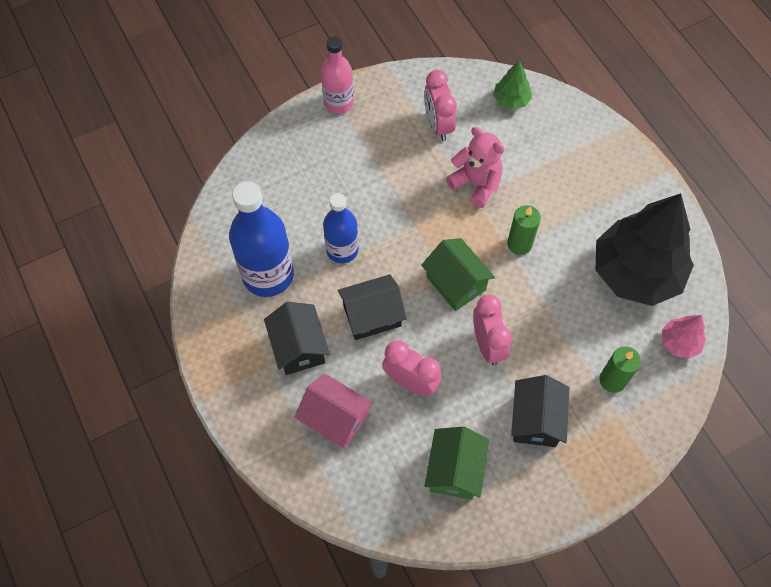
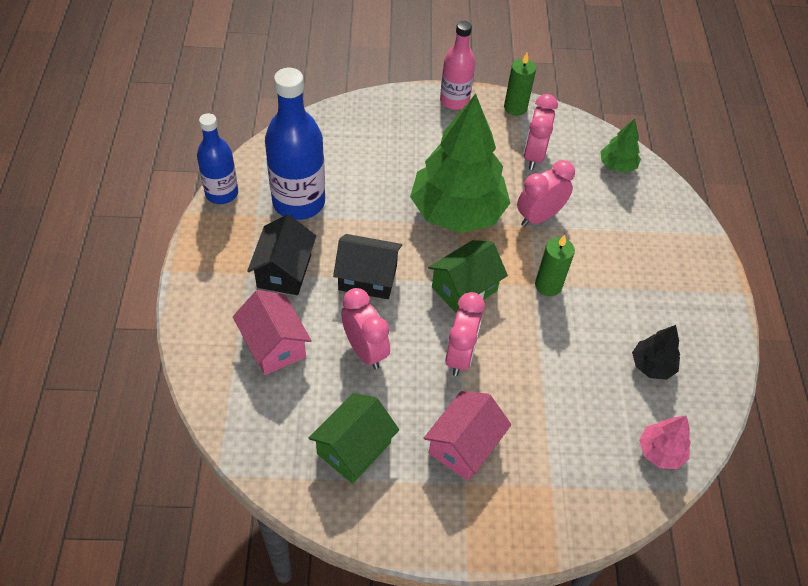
camera: 25 degrees right, 10 degrees down
blue bottle [323,193,358,263] -> blue bottle moved to [197,113,238,204]
green house [421,238,495,311] -> green house turned 60 degrees clockwise [428,240,508,313]
pink teddy bear [446,127,505,208] -> pink clock [517,160,575,227]
black house [511,375,569,447] -> pink house [424,391,511,481]
black tree [596,193,694,306] -> black tree [632,325,680,380], size x0.44
green candle [599,346,641,393] -> green candle moved to [504,53,536,116]
none -> green tree [410,94,510,233]

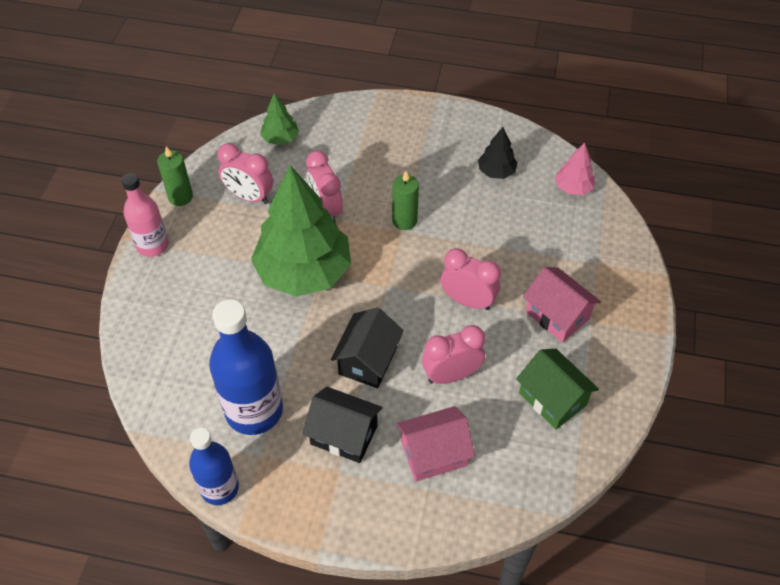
camera: 75 degrees left, 0 degrees up
green house [428,240,508,313] -> none

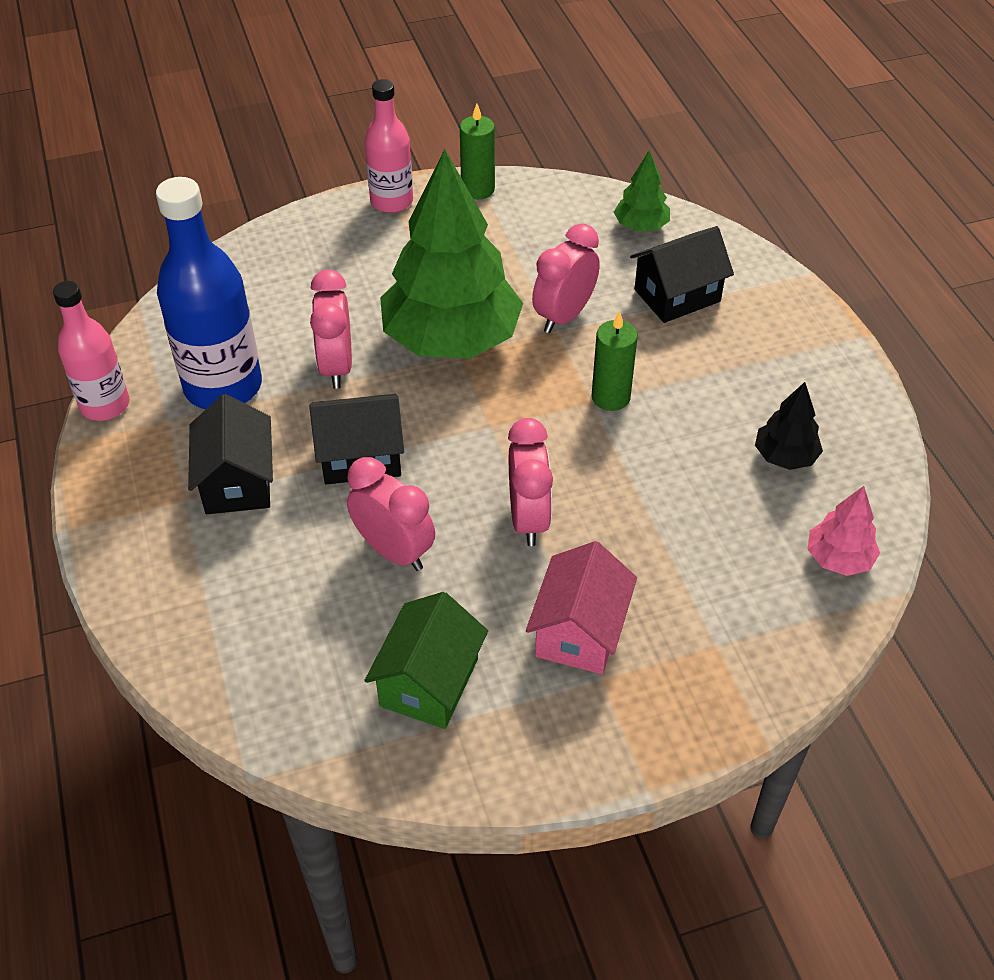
camera: 60 degrees right, 5 degrees down
blue bottle [189,428,239,505] -> pink bottle [53,281,129,421]
pink clock [217,143,273,204] -> pink clock moved to [310,270,352,389]
pink house [396,406,475,481] -> none
none -> black house [630,226,734,323]

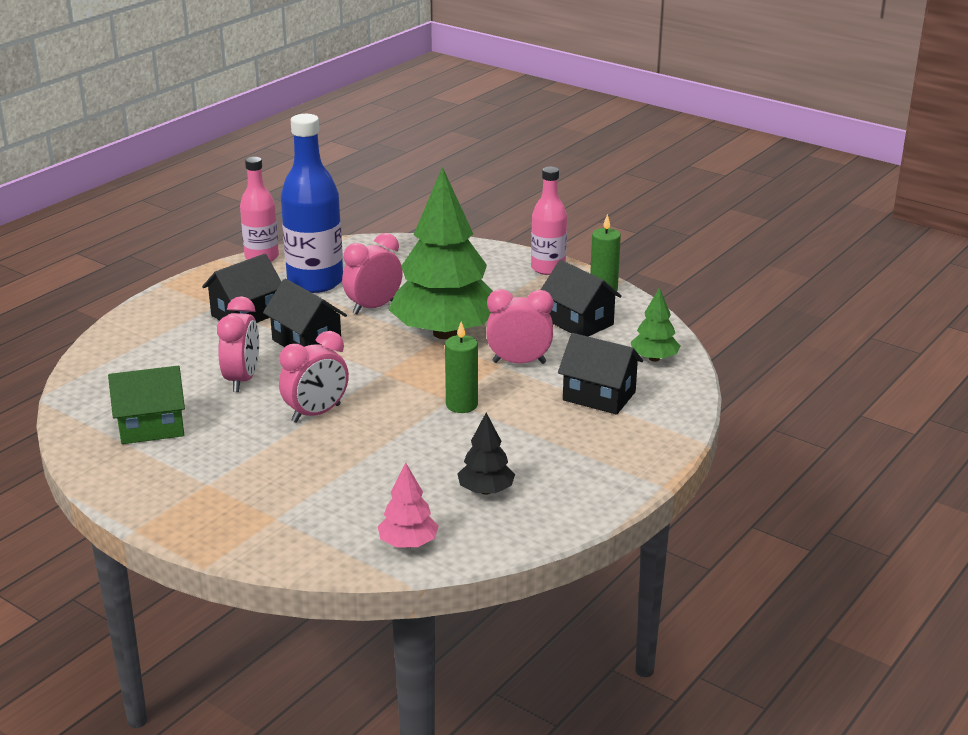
camera: 55 degrees right, 20 degrees down
pink house [526,541,637,674] -> none
none -> black house [541,260,622,336]

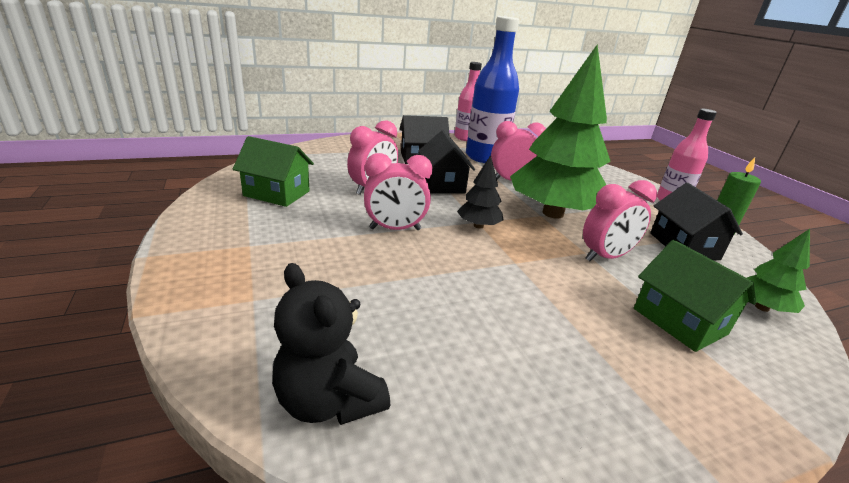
camera: 30 degrees right, 0 degrees up
pink tree [378,463,439,548] -> black teddy bear [272,263,390,425]
green candle [445,321,478,413] -> none
black tree [457,413,515,495] -> black tree moved to [457,155,504,229]
pink clock [486,289,554,364] -> pink clock turned 120 degrees clockwise [583,180,657,261]
black house [558,333,643,415] -> green house [634,240,756,352]

